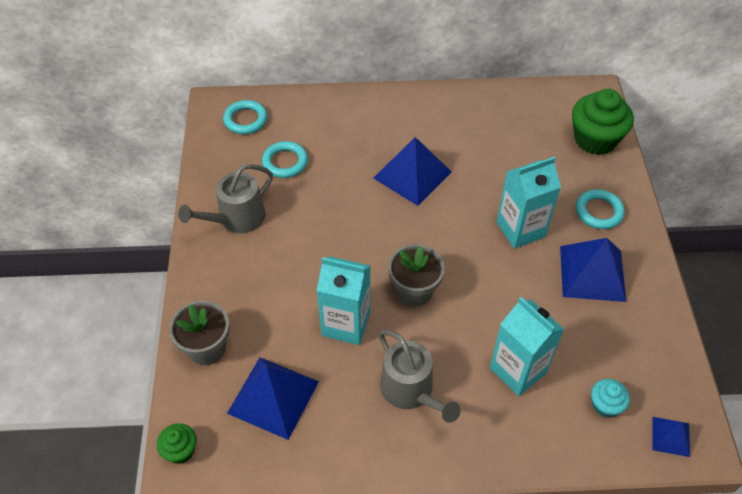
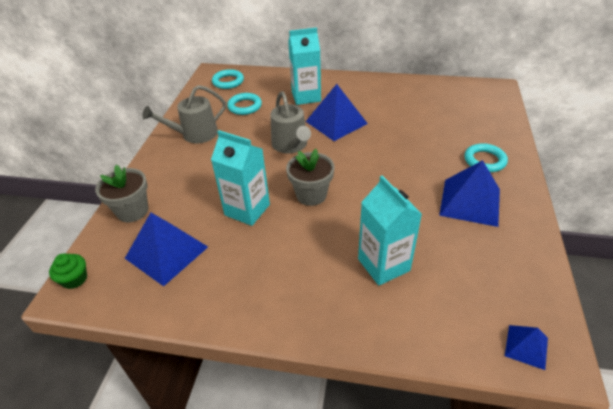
camera: 15 degrees right, 10 degrees down
grey watering can [379,329,461,423] -> grey watering can moved to [270,91,311,154]
turquoise carton [497,157,561,249] -> turquoise carton moved to [288,27,321,105]
green cupcake [572,89,634,155] -> none
turquoise cupcake [591,379,630,417] -> none

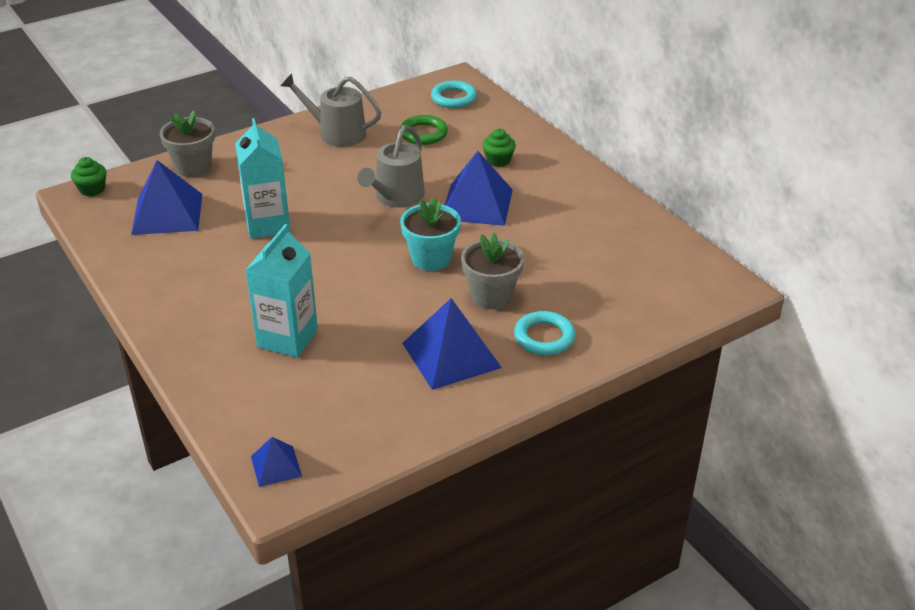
camera: 45 degrees right, 5 degrees down
turquoise ring [227,93,262,115] -> green ring [400,115,448,145]
grey flower pot [286,149,335,206] -> grey flower pot moved to [461,233,524,309]
turquoise carton [288,27,321,105] -> green cupcake [482,129,516,167]
none -> turquoise flower pot [400,197,461,271]

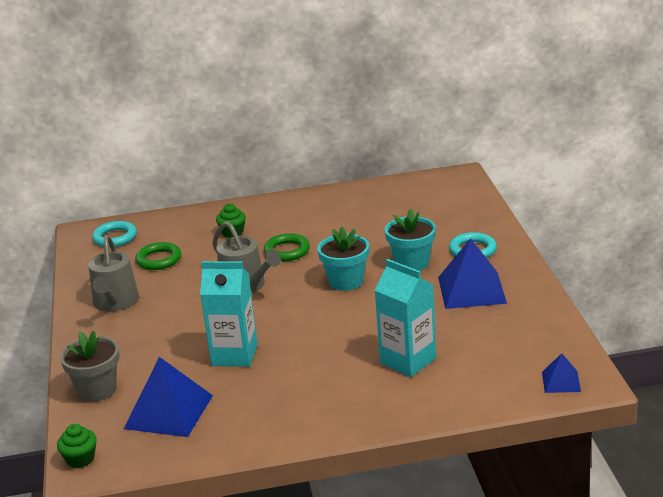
camera: 65 degrees left, 10 degrees down
grey watering can [281,73,381,147] -> grey watering can turned 45 degrees counterclockwise [88,235,139,311]
blue pyramid [445,151,513,226] -> green ring [264,233,310,261]
grey flower pot [461,233,524,309] -> turquoise flower pot [385,209,436,271]

